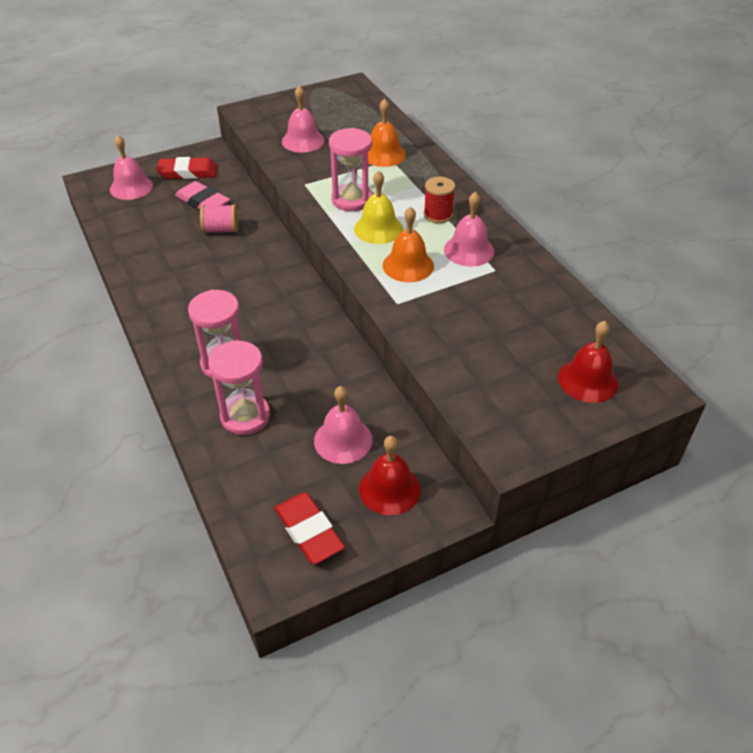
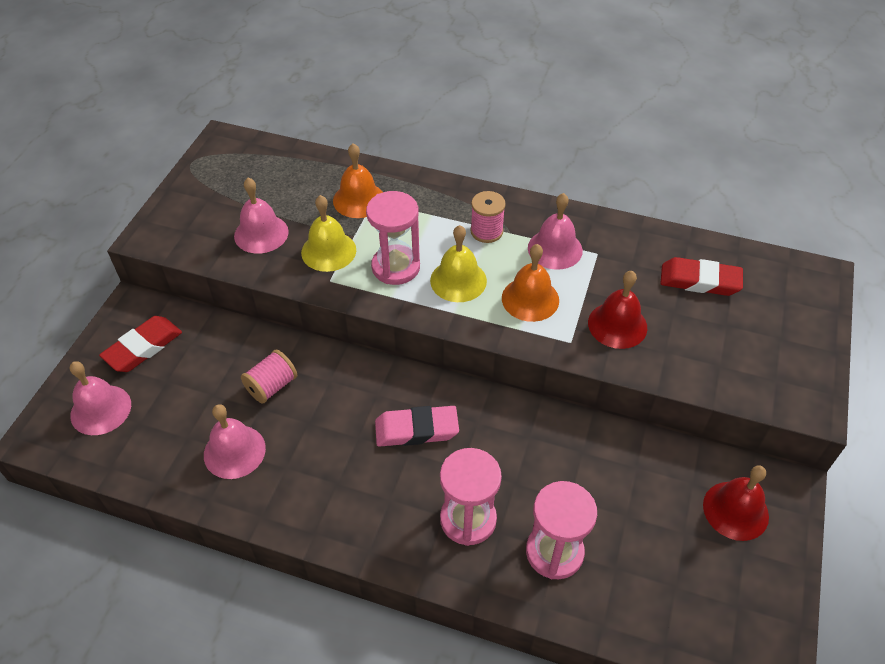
camera: 45 degrees left, 5 degrees up
pink eraser [175,181,230,209] -> pink eraser moved to [375,406,459,447]
red eraser [274,493,345,564] -> red eraser moved to [660,257,743,296]
pink bell [314,386,372,464] -> pink bell moved to [204,404,266,479]
red spool [424,176,455,223] -> pink spool [470,191,506,243]
red bell [558,321,618,403] -> red bell moved to [588,271,647,349]
none -> yellow bell [301,195,356,272]

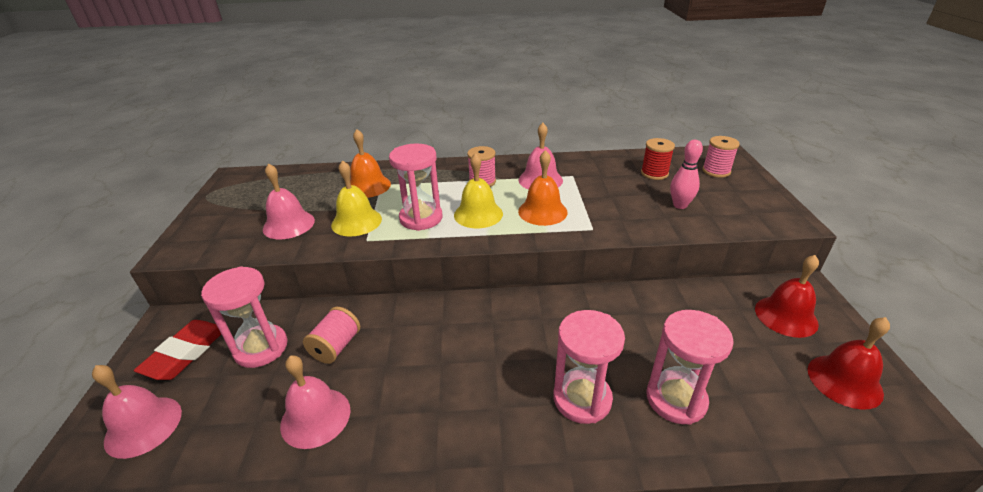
camera: 20 degrees left, 15 degrees down
pink eraser [375,406,459,447] -> none
red bell [588,271,647,349] -> red bell moved to [808,317,890,410]
red eraser [660,257,743,296] -> red spool [641,138,675,180]
none -> pink hourglass [201,266,288,368]
none -> pink bowling pin [670,140,703,209]
none -> pink spool [702,136,740,178]

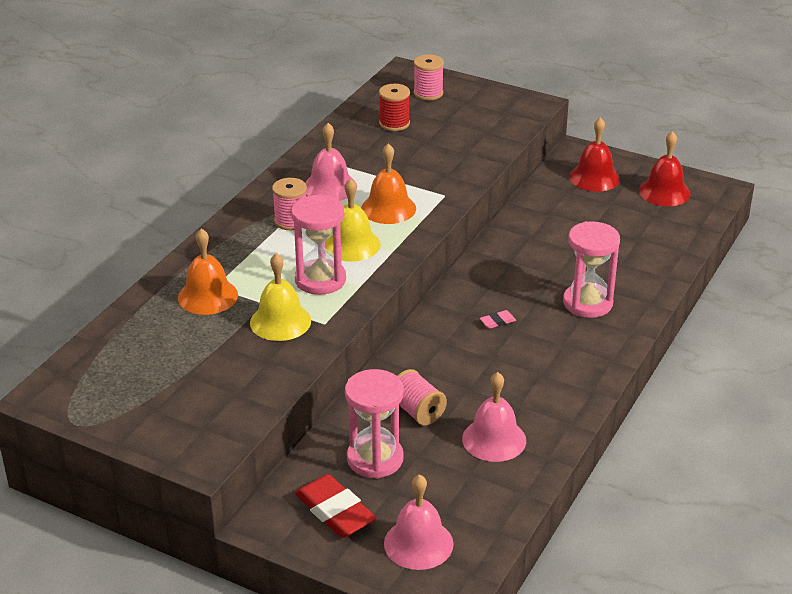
camera: 60 degrees left, 0 degrees up
pink bell [263,163,315,239] -> none
pink hourglass [646,310,734,425] -> none
pink bowling pin [670,140,703,209] -> none
none -> pink eraser [480,310,516,329]

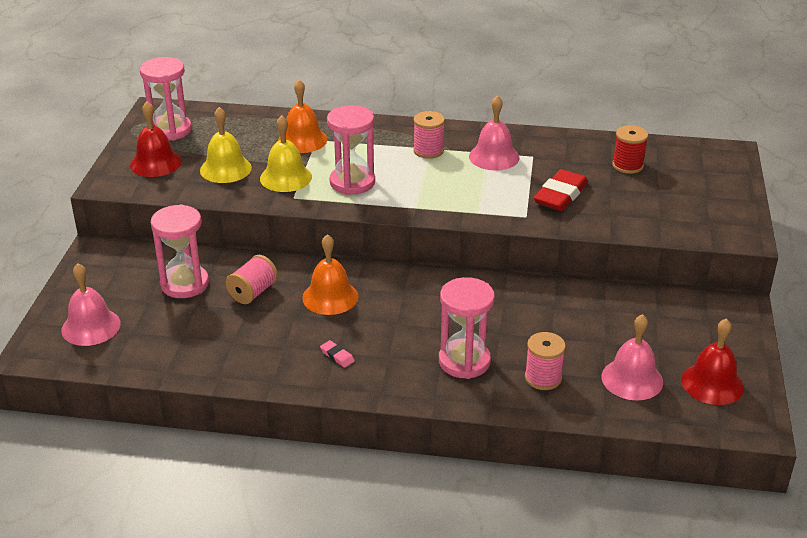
camera: 70 degrees right, 0 degrees up
red eraser [295,474,377,538] -> red eraser moved to [534,169,588,211]
yellow bell [325,178,381,262] -> yellow bell moved to [200,107,252,183]
orange bell [361,143,416,224] -> orange bell moved to [302,234,358,315]
pink spool [414,54,444,100] -> pink spool moved to [525,332,566,390]
pink bell [462,372,526,462] -> pink bell moved to [601,314,663,400]
pink eraser [480,310,516,329] -> pink eraser moved to [320,340,355,368]
red bell [569,117,620,192] -> red bell moved to [130,101,182,177]
none -> pink hourglass [140,57,192,141]

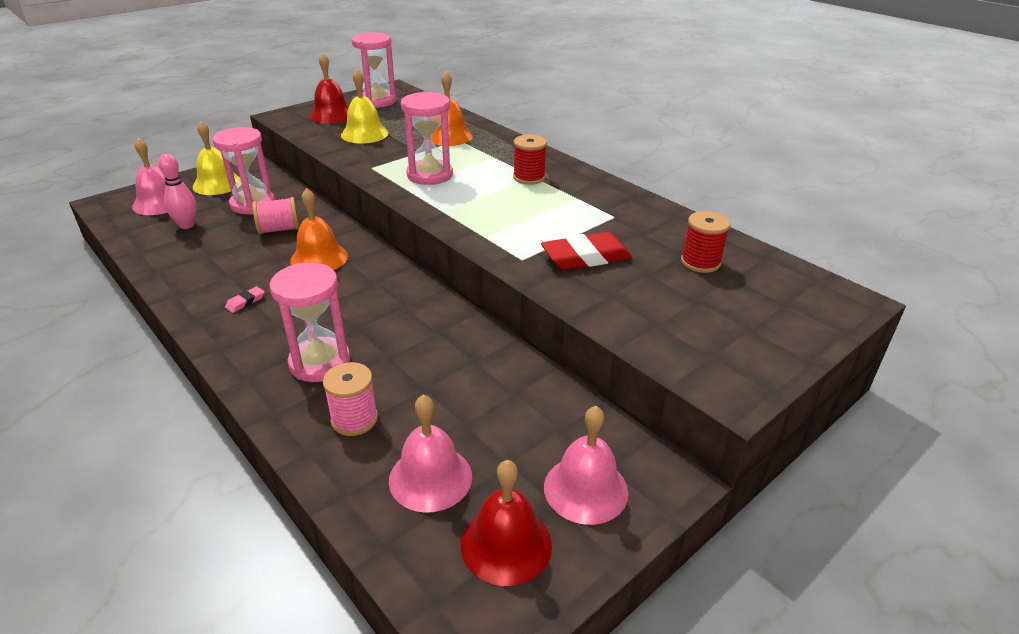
camera: 40 degrees right, 0 degrees up
yellow bell [260,115,312,192] -> yellow bell moved to [193,121,240,195]
pink eraser [320,340,355,368] -> pink eraser turned 45 degrees clockwise [225,286,265,313]
pink spool [413,111,445,159] -> red spool [513,134,547,185]
pink bell [469,95,520,170] -> pink bell moved to [544,406,629,525]
none -> pink bowling pin [158,153,197,229]

